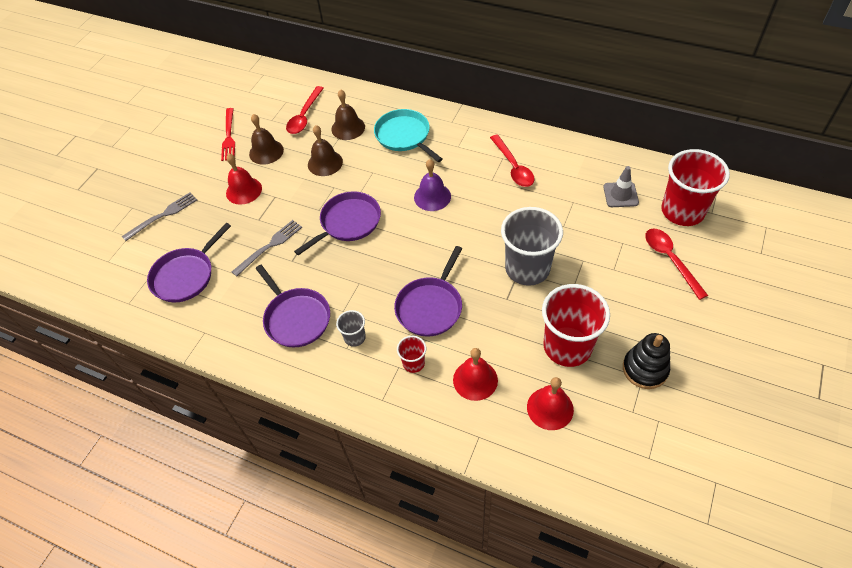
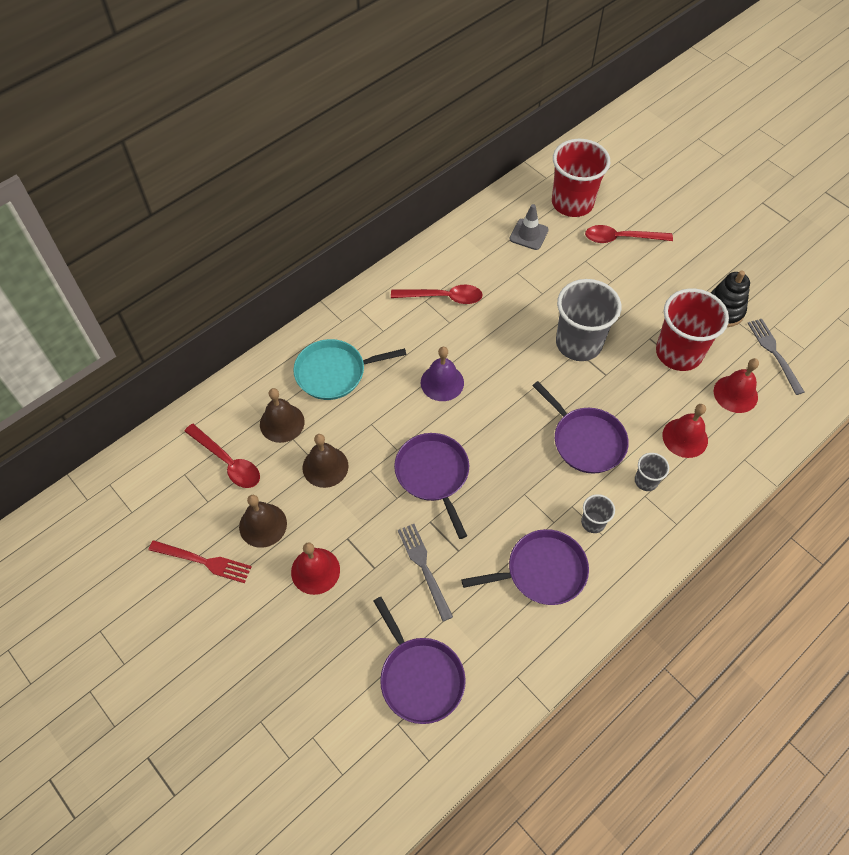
camera: 70 degrees left, 5 degrees up
grey fork [122,192,197,241] -> grey fork moved to [748,319,805,395]
red cup [397,336,426,373] -> grey cup [635,453,669,491]

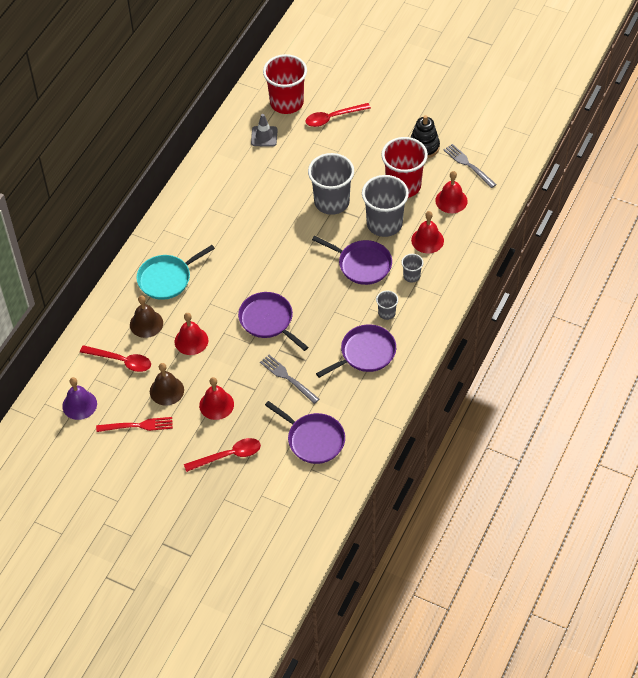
camera: 20 degrees left, 5 degrees down
brown bell [302,434,349,488] -> red bell [175,313,208,355]
red spoon [391,285,483,304] -> red spoon moved to [184,438,261,472]
purple bell [421,347,464,401] -> purple bell moved to [62,377,97,420]
none -> grey cup [362,175,409,237]

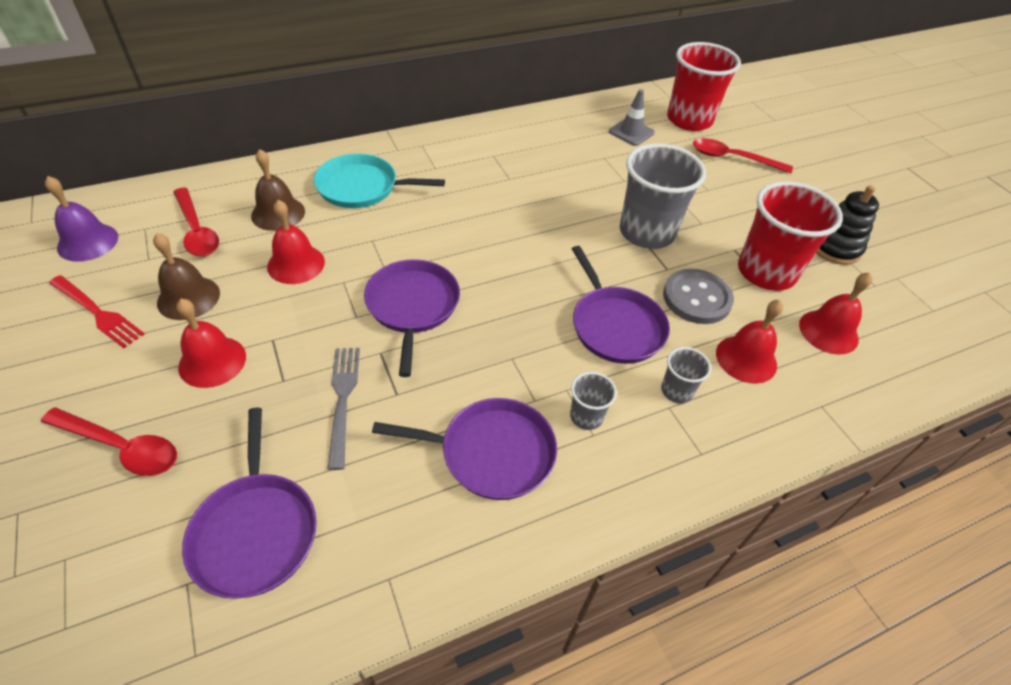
camera: 35 degrees right, 5 degrees down
grey cup [362,175,409,237] -> grey button [663,269,734,324]
grey fork [444,144,497,188] -> none

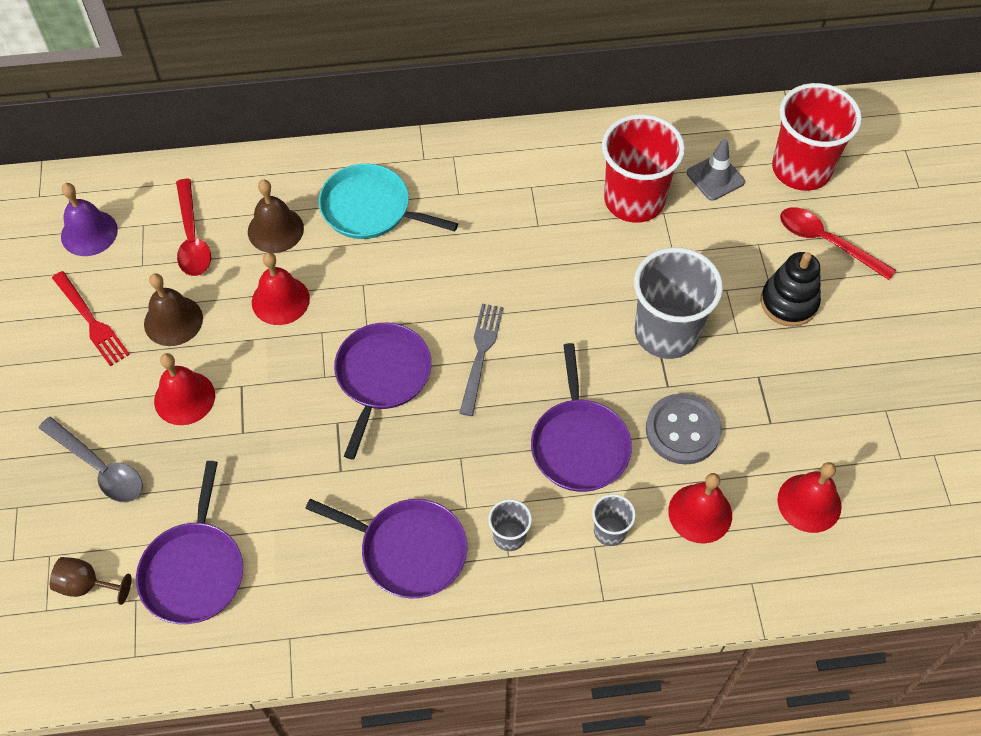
camera: 20 degrees right, 10 degrees up
red spoon [41,407,177,476] -> grey spoon [39,417,143,502]
grey fork [328,348,360,470] -> grey fork moved to [459,304,503,416]
red cup [738,181,843,291] -> red cup moved to [602,114,685,223]
black stacking toy [816,185,879,265] -> black stacking toy moved to [761,252,821,327]
none -> brown goblet [50,557,132,605]

